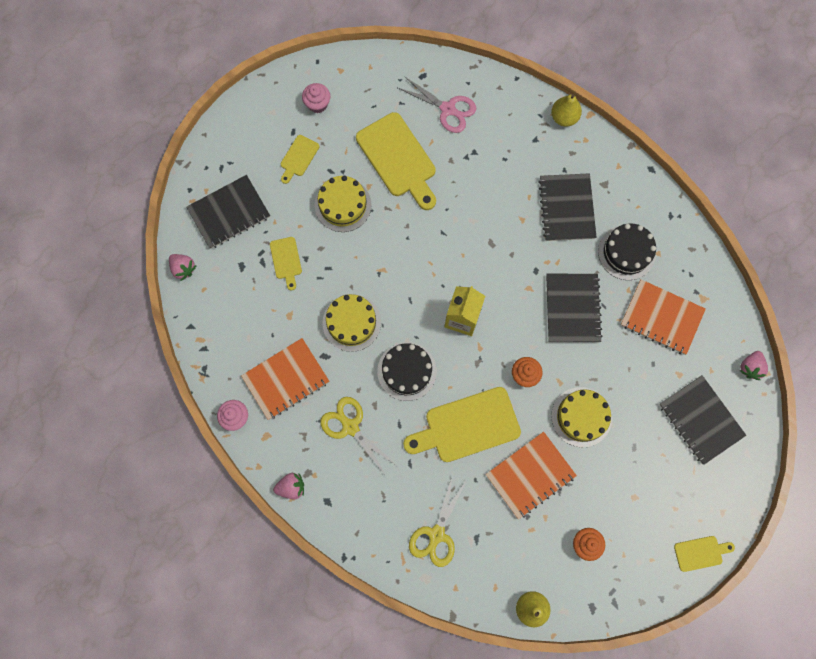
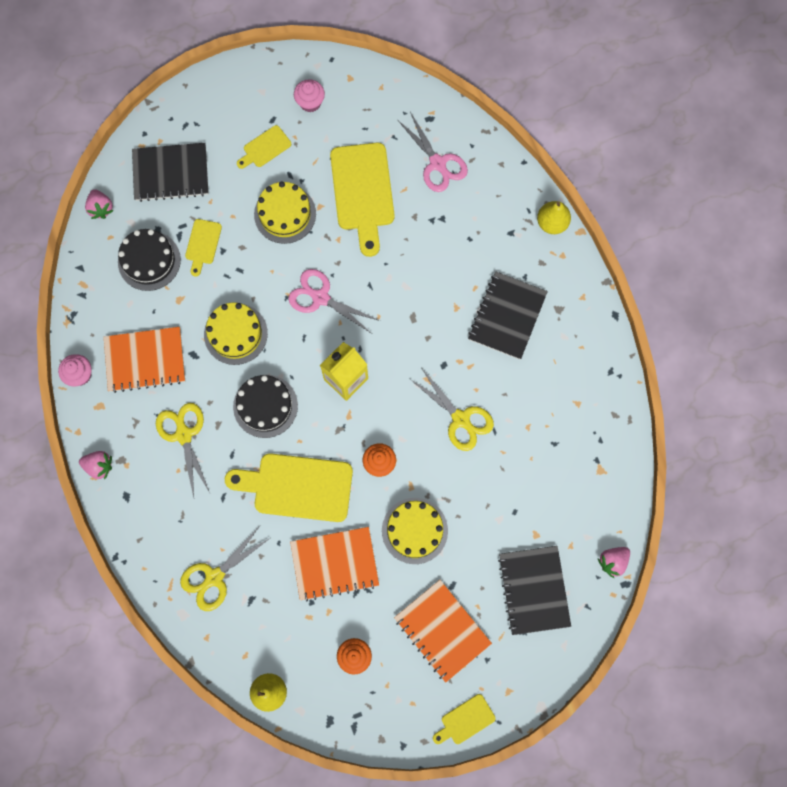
camera: 25 degrees right, 0 degrees up
black notebook [546,274,603,342] -> yellow scissors [410,369,494,451]
black cake [598,224,656,280] -> black cake moved to [118,229,181,291]
orange notebook [621,279,706,355] -> orange notebook moved to [394,580,492,682]
yellow cutting board [674,536,735,572] -> yellow cutting board turned 135 degrees clockwise [433,694,495,744]
none -> pink scissors [288,269,380,333]

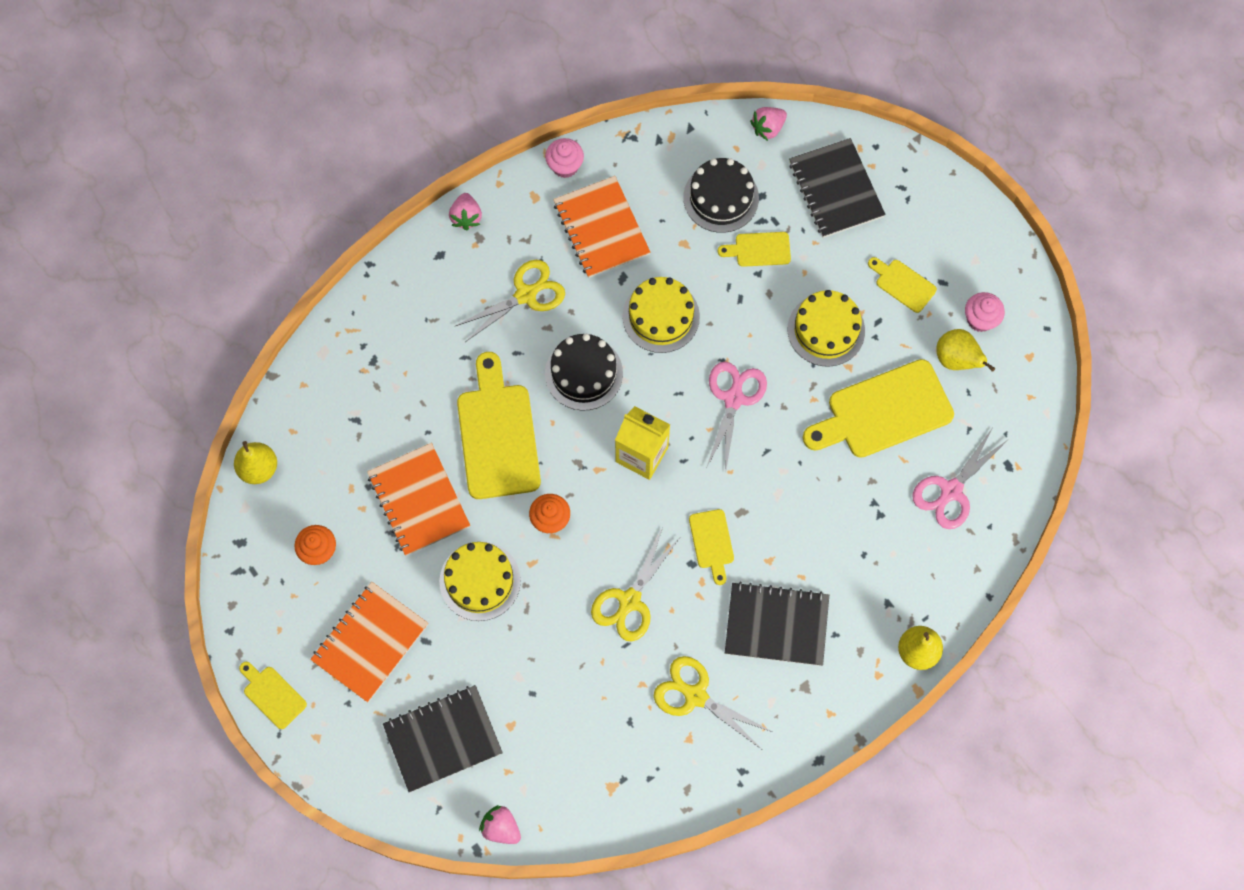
camera: 75 degrees right, 5 degrees down
yellow scissors [180,526,270,611] -> yellow scissors moved to [654,656,772,749]
none -> yellow cutting board [689,509,734,585]
none -> yellow pear [936,329,995,372]

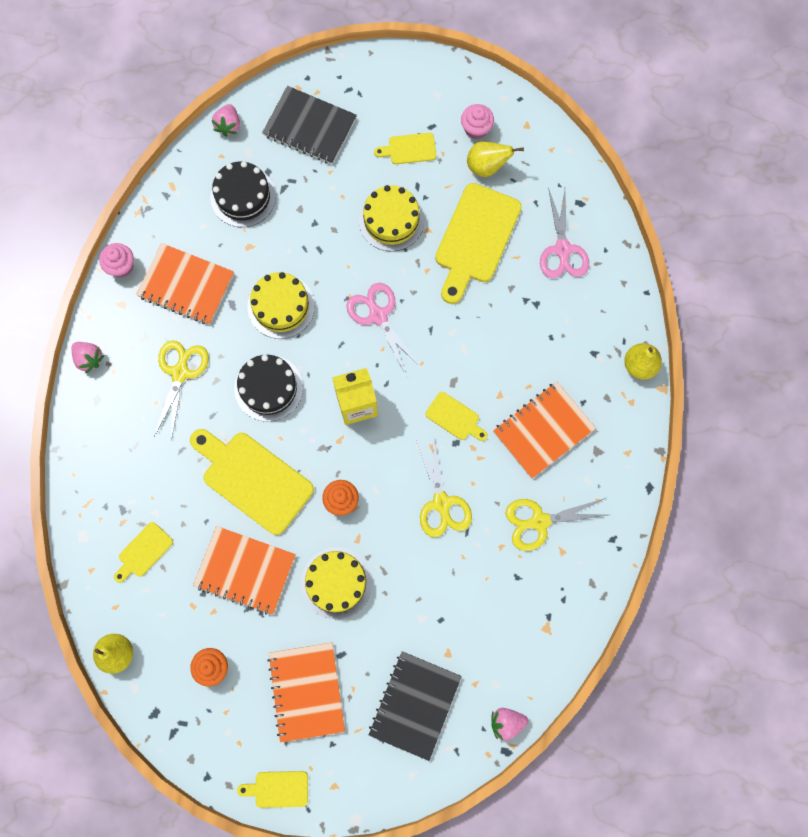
camera: 45 degrees left, 5 degrees up
yellow cutting board [718,232,791,267] -> yellow cutting board moved to [114,522,173,583]
black notebook [725,582,829,666] -> orange notebook [493,382,596,479]

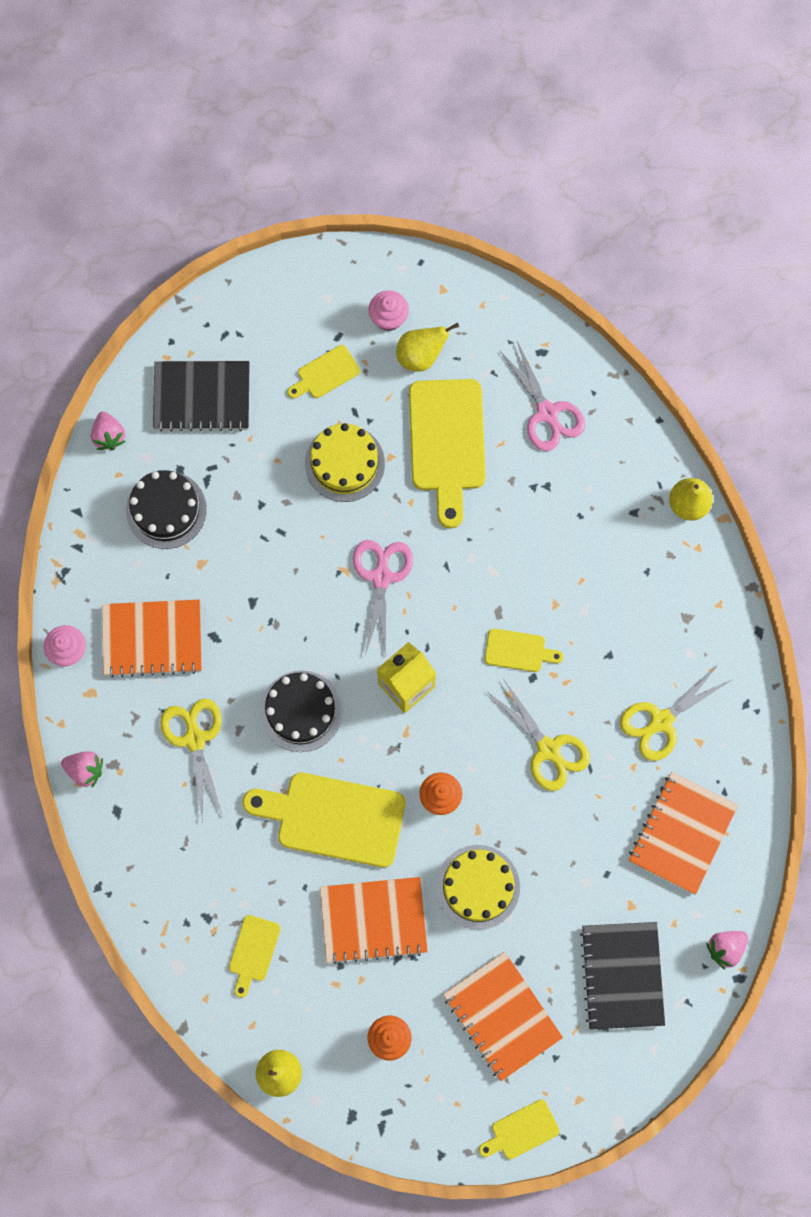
camera: 25 degrees left, 0 degrees up
yellow cake [248,272,315,339] -> none
pink scissors [346,283,421,375] -> pink scissors turned 60 degrees clockwise [353,540,413,657]
orange notebook [493,382,596,479] -> orange notebook moved to [629,772,738,895]

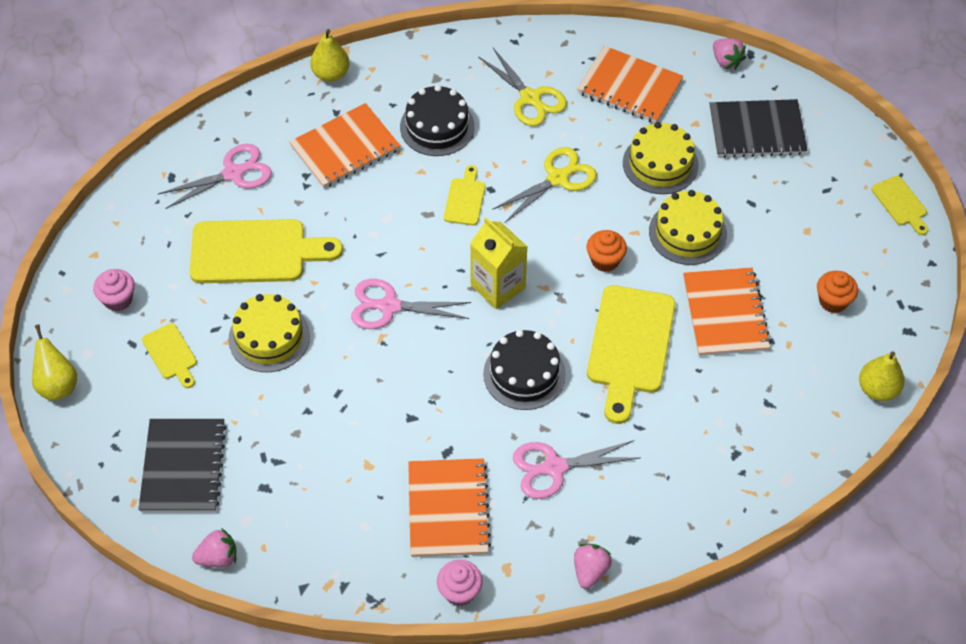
camera: 90 degrees left, 20 degrees down
black cake [126,470,207,549] -> black cake moved to [400,85,475,156]
yellow scissors [160,699,223,819] -> pink scissors [513,440,641,499]
yellow cutting board [229,915,281,998] -> none
yellow pear [396,322,459,372] -> yellow pear moved to [32,325,77,401]
orange notebook [443,952,563,1081] -> orange notebook moved to [289,103,401,188]
none -> yellow cake [623,122,698,194]

